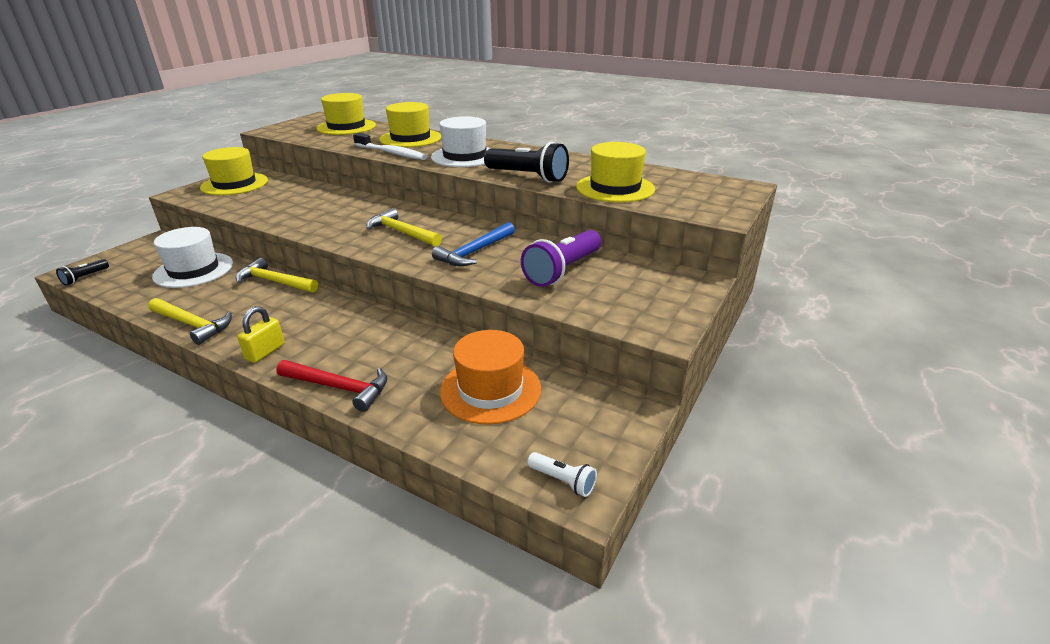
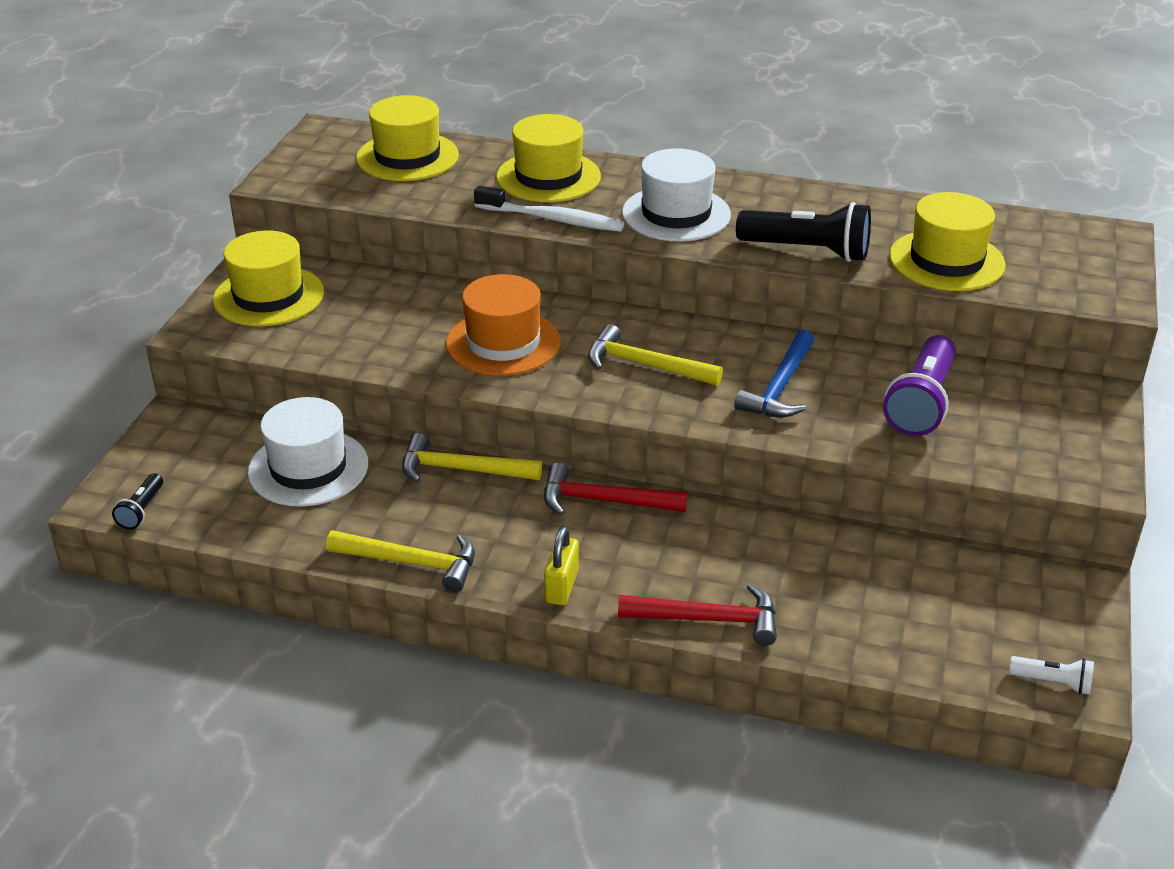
camera: 15 degrees left, 5 degrees up
orange hat [440,330,541,425] -> orange hat moved to [446,274,561,376]
none -> red hammer [544,463,687,516]

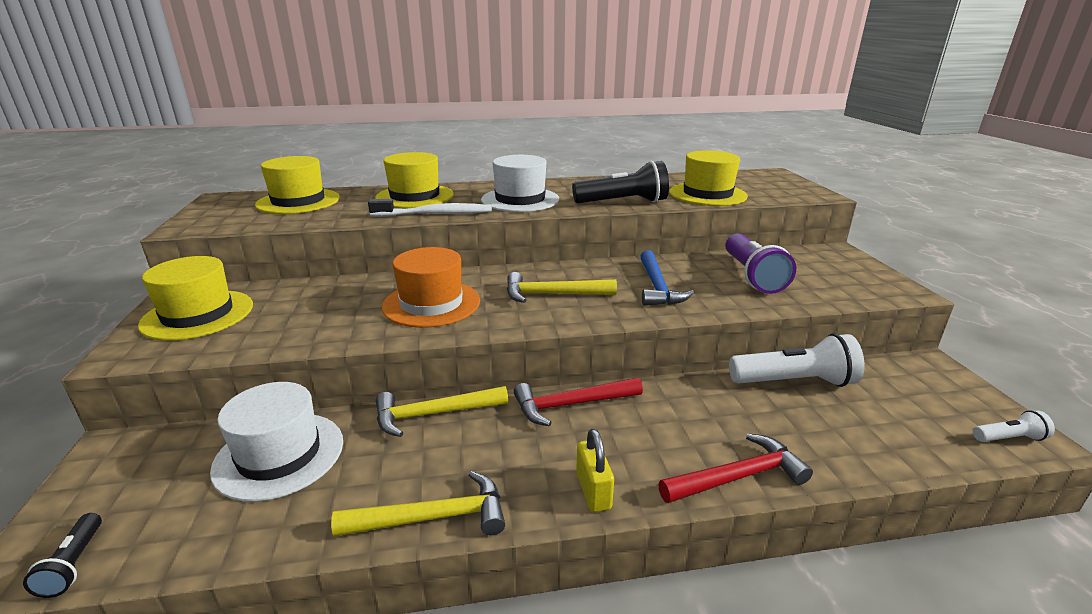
camera: 25 degrees left, 10 degrees down
none -> white flashlight [729,333,864,387]

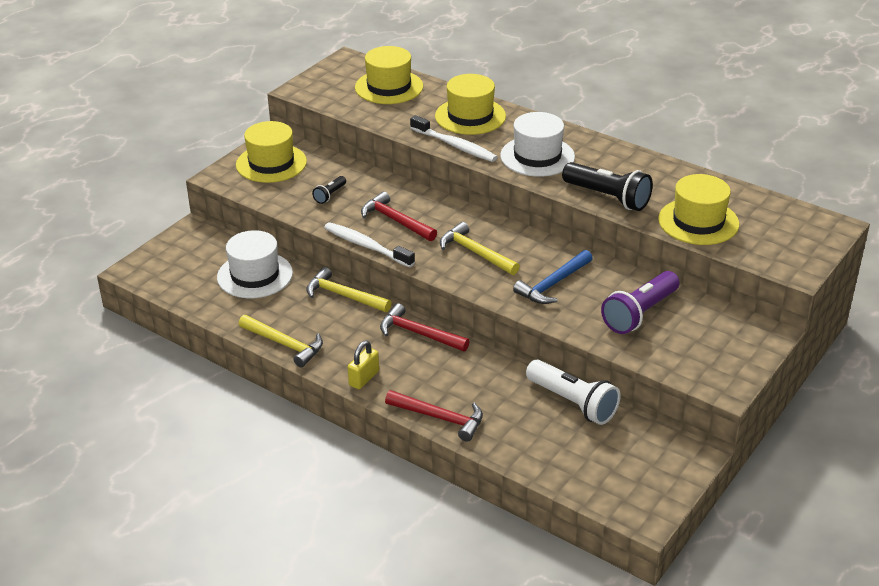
camera: 45 degrees right, 10 degrees up
black flashlight [23,513,102,598] -> black flashlight moved to [312,176,346,204]
orange hat [382,247,480,328] -> red hammer [361,191,437,241]
white flashlight [973,410,1055,442] -> none
none -> white toothbrush [324,222,415,268]

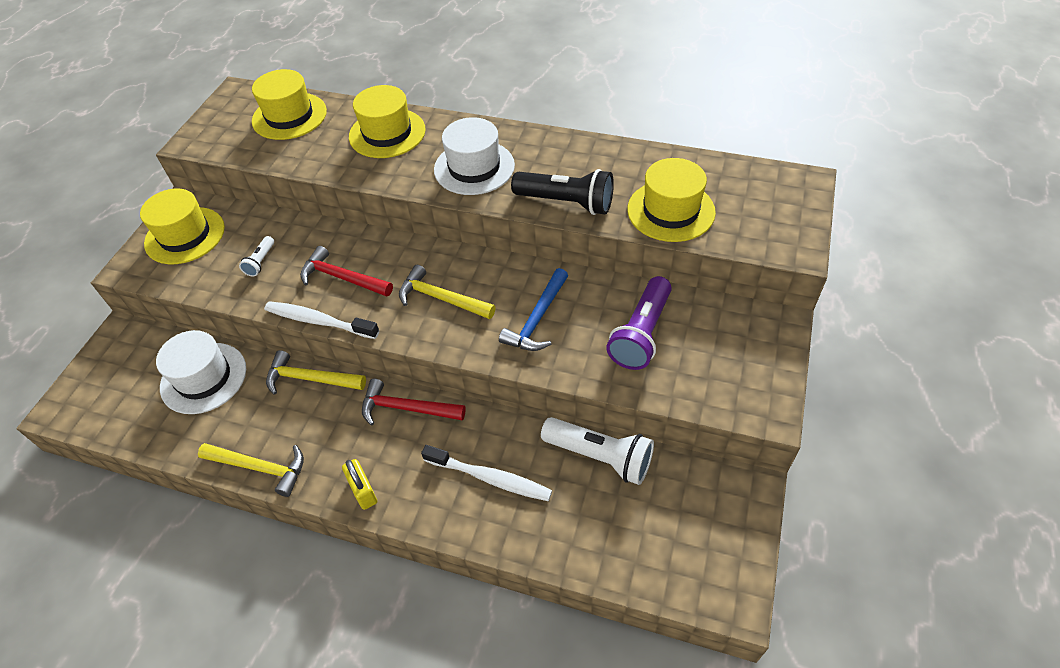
camera: 15 degrees left, 15 degrees up
black flashlight [312,176,346,204] -> white flashlight [239,236,274,277]
yellow padlock [348,340,379,389] -> yellow padlock turned 45 degrees counterclockwise [342,459,377,510]
red hammer [385,390,483,442] -> none
white toothbrush [410,115,497,162] -> white toothbrush moved to [421,445,552,501]

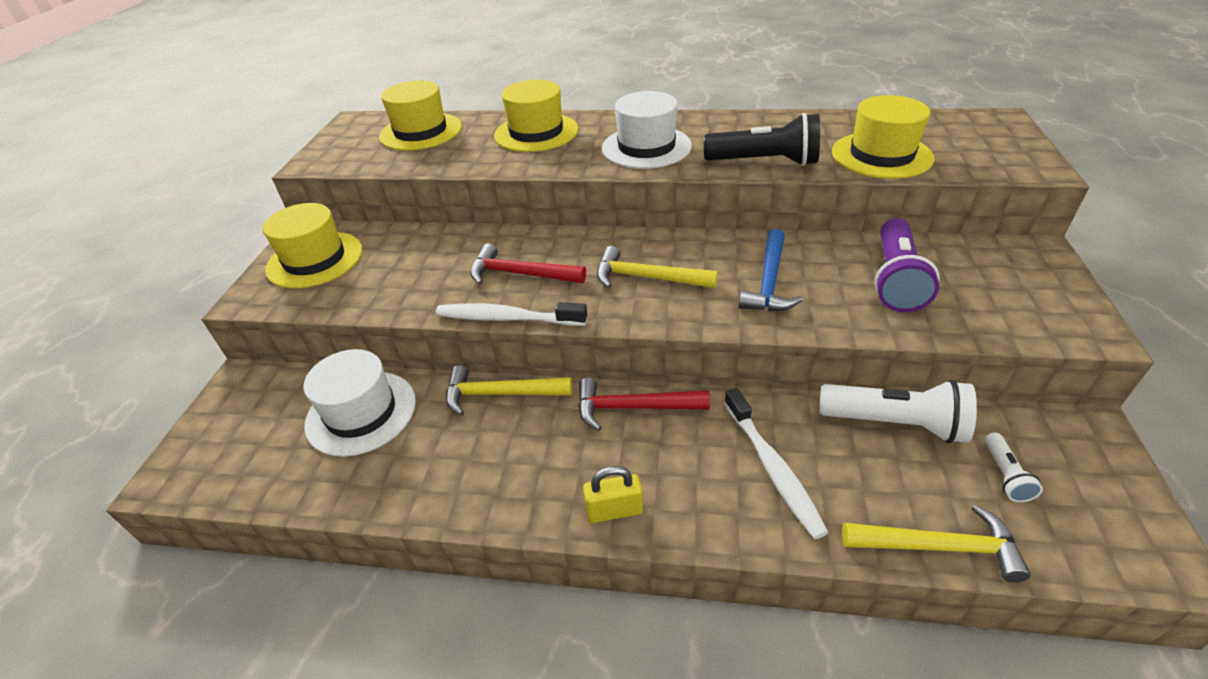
camera: 10 degrees left, 10 degrees down
yellow hammer [198,443,304,497] -> yellow hammer moved to [842,504,1031,582]
white flashlight [239,236,274,277] -> white flashlight moved to [985,433,1043,502]
yellow padlock [342,459,377,510] -> yellow padlock turned 60 degrees counterclockwise [583,466,643,523]
white toothbrush [421,445,552,501] -> white toothbrush turned 60 degrees clockwise [724,388,829,539]

